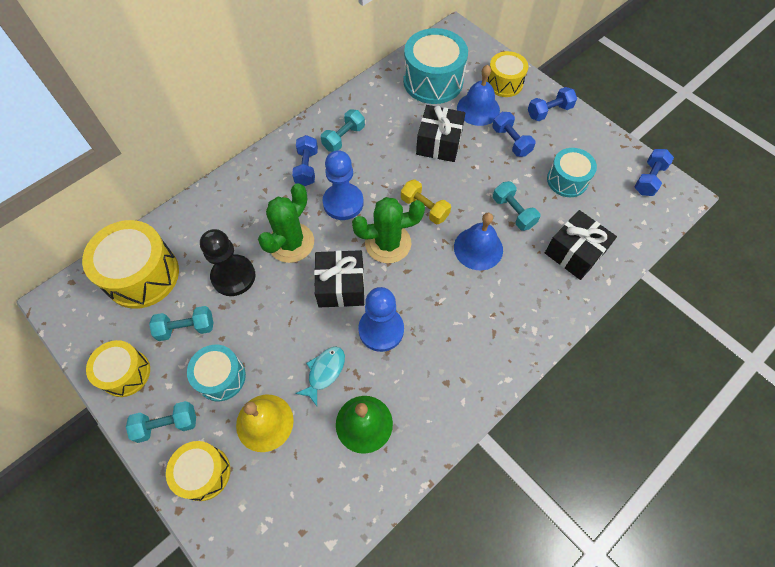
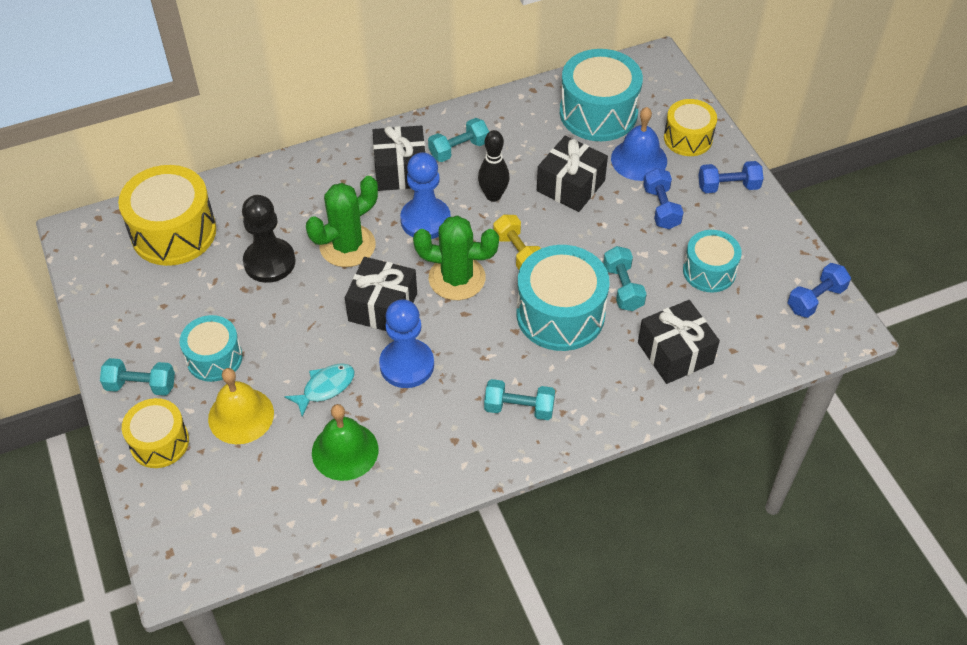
camera: 20 degrees right, 10 degrees down
yellow drum [86,340,150,397] -> none
turquoise dumbbell [149,306,213,341] -> turquoise dumbbell moved to [484,379,555,420]
blue dumbbell [292,135,318,186] -> black gift [372,125,425,191]
blue bell [454,213,503,270] -> turquoise drum [517,245,610,351]
none -> black bowling pin [478,130,509,202]

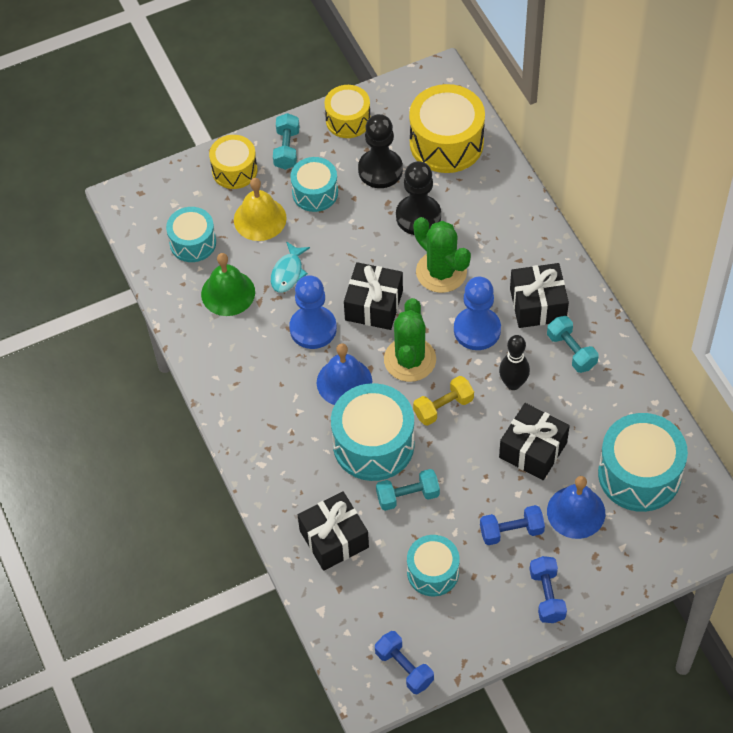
camera: 90 degrees right, 5 degrees up
turquoise fish [285,363,355,417] -> turquoise fish turned 60 degrees clockwise [271,241,310,293]
turquoise dumbbell [484,379,555,420] -> none
yellow drum [664,99,717,156] -> yellow drum moved to [325,85,370,138]
none -> turquoise drum [166,207,216,262]
none -> blue bell [317,343,372,405]
none -> black pawn [358,114,403,188]

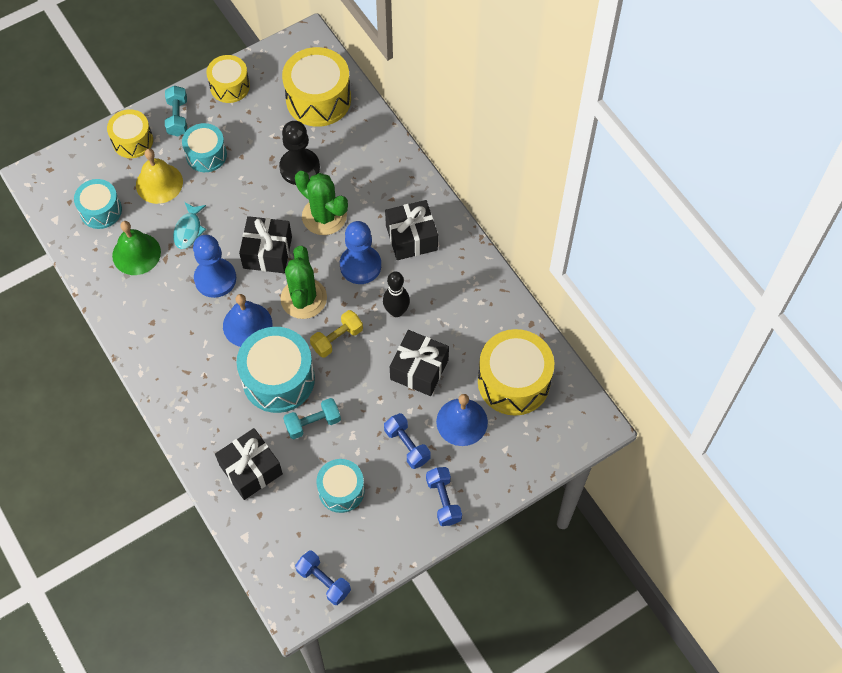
camera: 10 degrees left, 5 degrees up
black pawn [358,114,403,188] -> none
blue dumbbell [480,505,545,545] -> blue dumbbell turned 75 degrees clockwise [384,413,431,469]
turquoise dumbbell [547,316,599,373] -> none
turquoise drum [598,413,688,512] -> yellow drum [478,329,554,416]

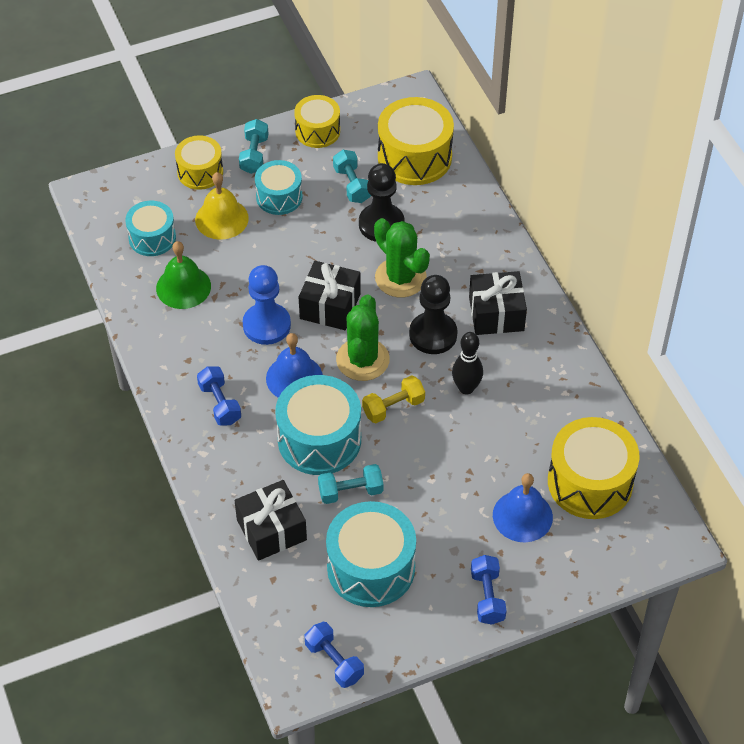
camera: 10 degrees right, 10 degrees down
turquoise fish [173,202,206,249] -> none
turquoise drum [316,459,365,513] -> turquoise drum [326,501,416,607], size x1.63
blue pawn [340,221,381,284] -> black pawn [409,275,458,354]
blue dumbbell [384,413,431,469] -> blue dumbbell moved to [197,366,241,426]
black gift [390,330,449,396] -> none
none -> turquoise dumbbell [333,150,371,203]

